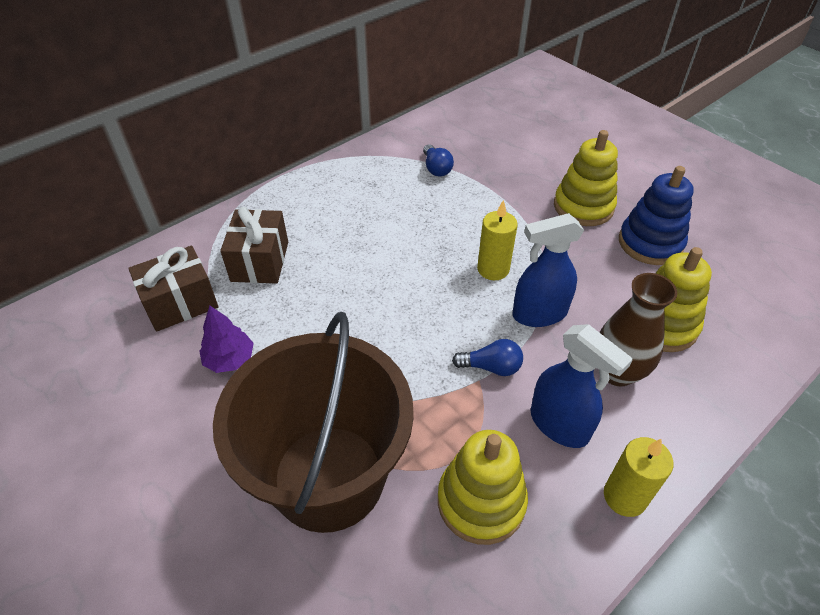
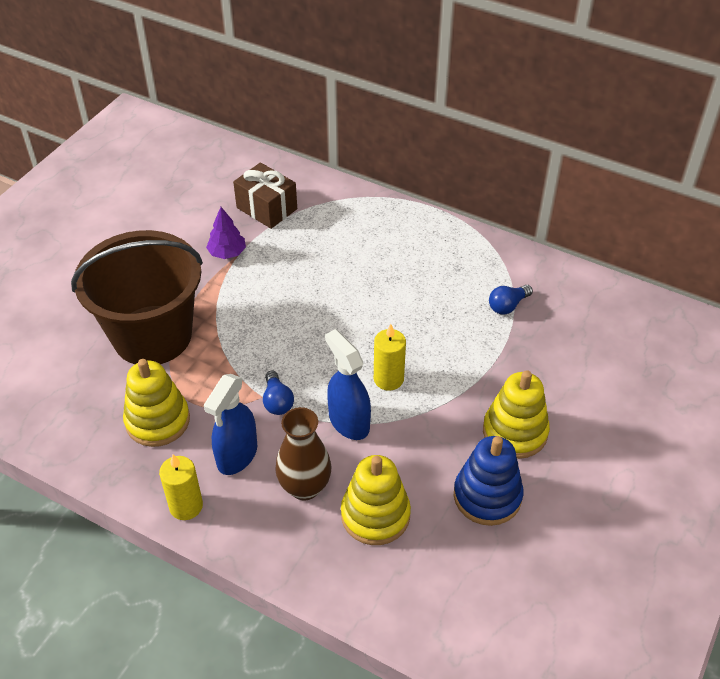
camera: 70 degrees right, 0 degrees up
brown gift [220,207,288,284] -> none

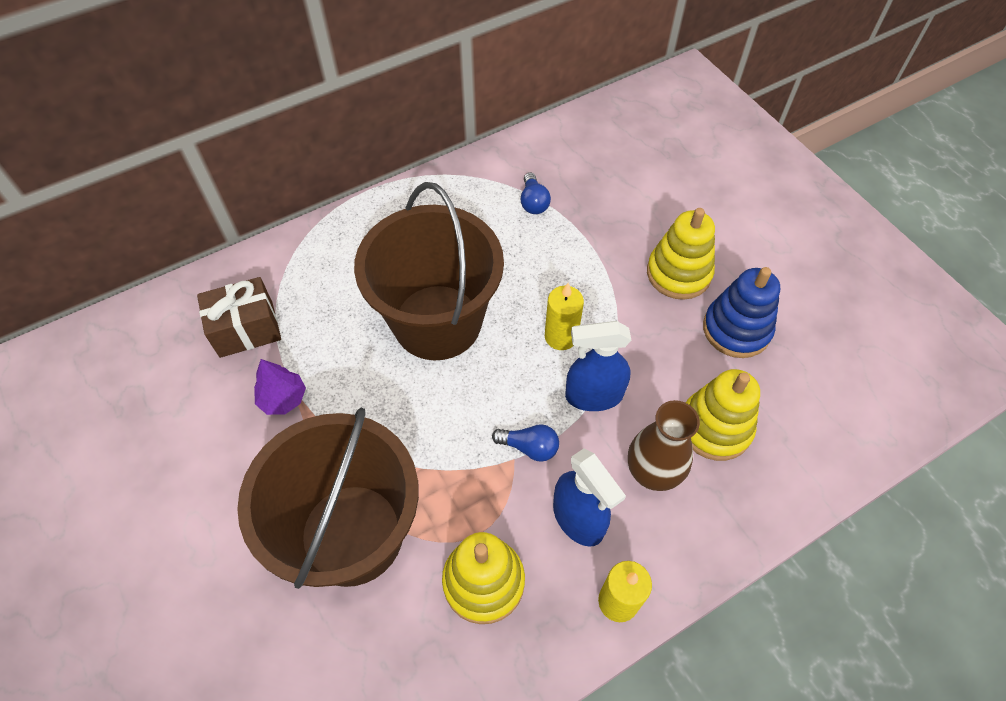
camera: 60 degrees left, 10 degrees up
none -> brown bucket [354,182,504,360]

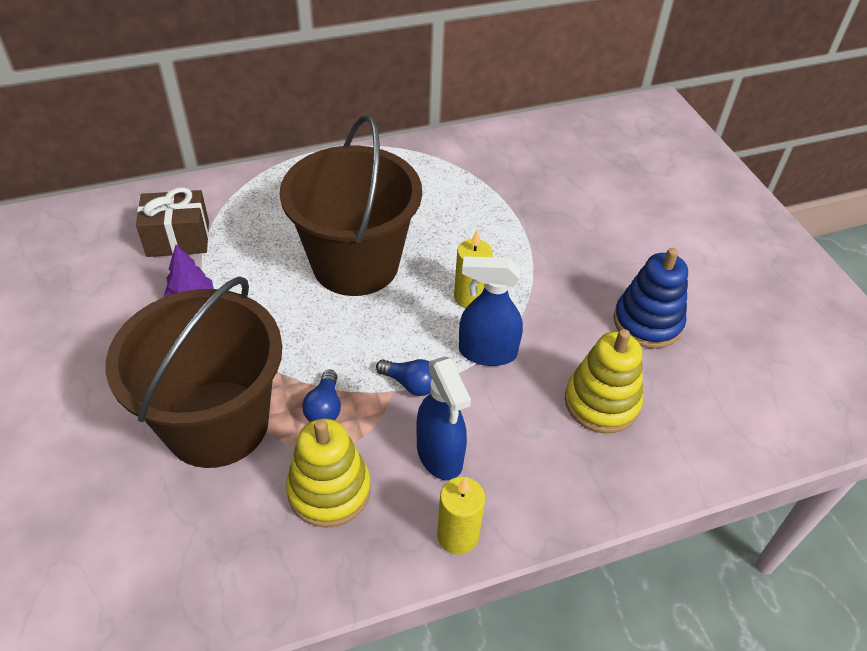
camera: 10 degrees right, 10 degrees down
blue light bulb [520,172,551,214] -> blue light bulb moved to [302,370,341,422]
brown vase [628,400,700,491] -> none
yellow stacking toy [647,208,715,300] -> none

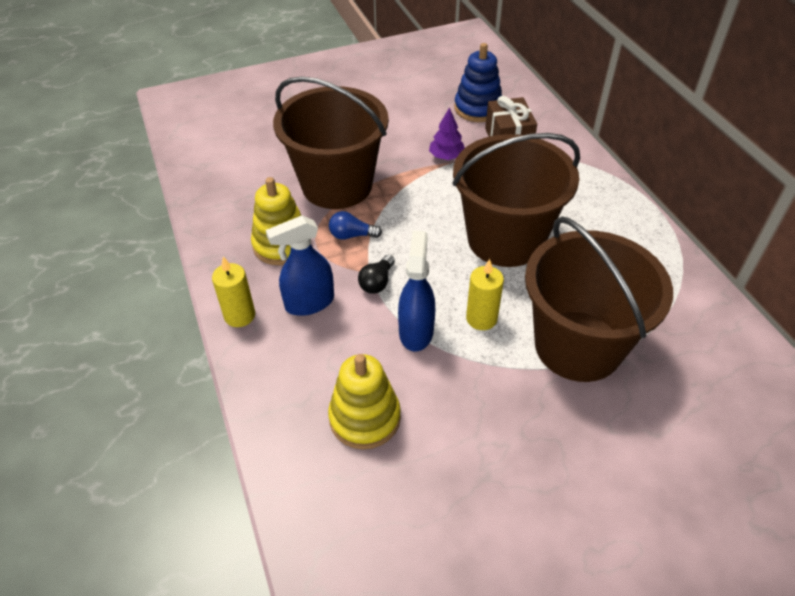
camera: 90 degrees right, 0 degrees up
blue light bulb [376,359,432,396] -> black light bulb [358,255,395,294]
blue stacking toy [614,248,688,349] -> blue stacking toy moved to [454,43,502,122]
none -> brown bucket [525,216,673,382]

